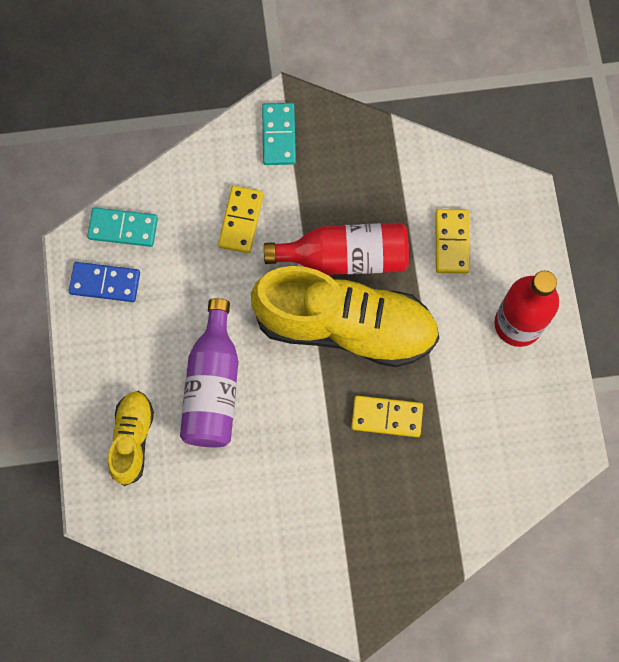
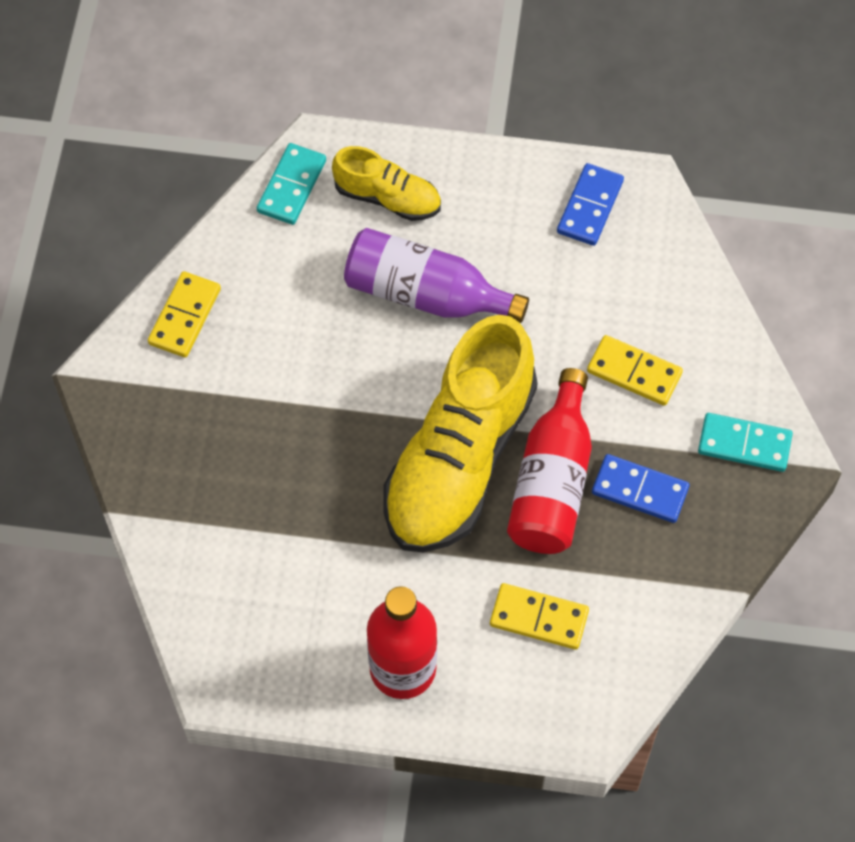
camera: 105 degrees right, 10 degrees down
turquoise domino [87,207,158,247] -> turquoise domino moved to [257,143,326,225]
yellow domino [351,396,423,437] -> yellow domino moved to [148,271,221,358]
none -> blue domino [592,454,689,523]

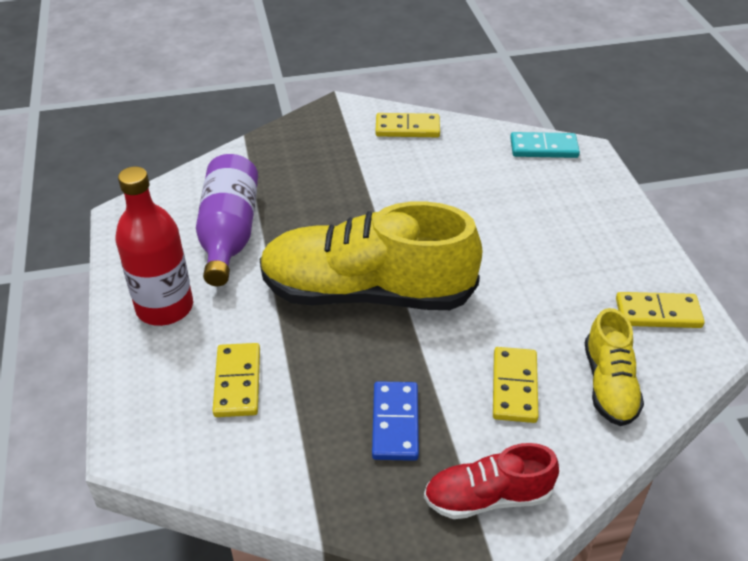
camera: 70 degrees right, 20 degrees down
yellow shoe [332,146,441,221] -> yellow shoe moved to [585,308,644,426]
purple bottle [344,228,529,323] -> purple bottle moved to [196,154,258,286]
red bottle [507,368,592,554] -> none
blue domino [557,163,624,246] -> yellow domino [616,292,705,328]
turquoise domino [698,413,793,472] -> red shoe [424,443,559,519]

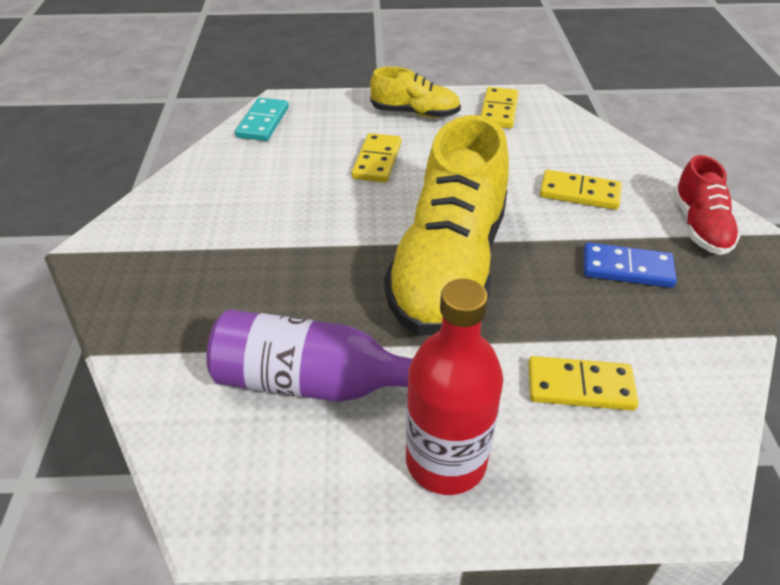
camera: 80 degrees left, 0 degrees up
yellow domino [376,113,440,137] -> yellow domino moved to [352,133,401,183]
yellow shoe [585,308,644,426] -> yellow shoe moved to [370,67,461,118]

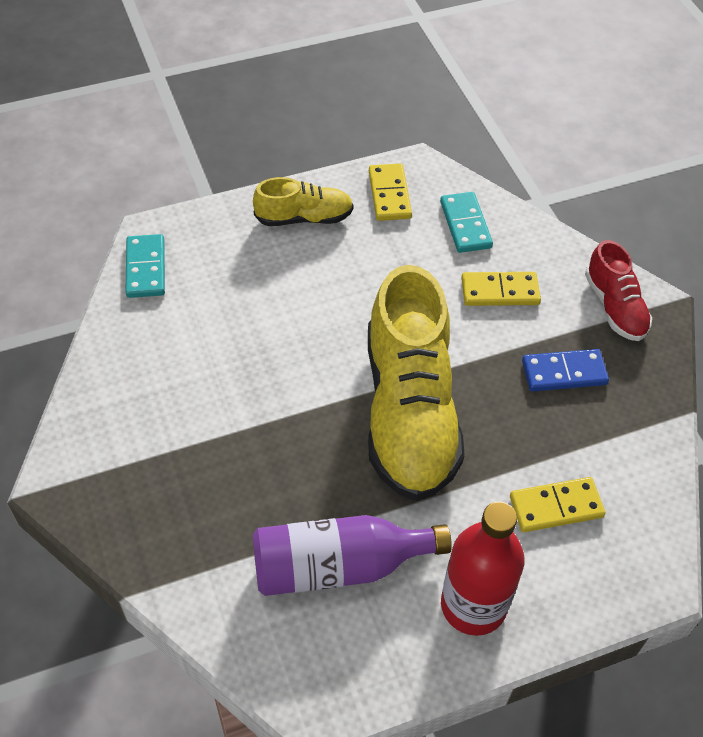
camera: 20 degrees left, 10 degrees up
yellow domino [352,133,401,183] -> none
none -> turquoise domino [440,192,493,253]

